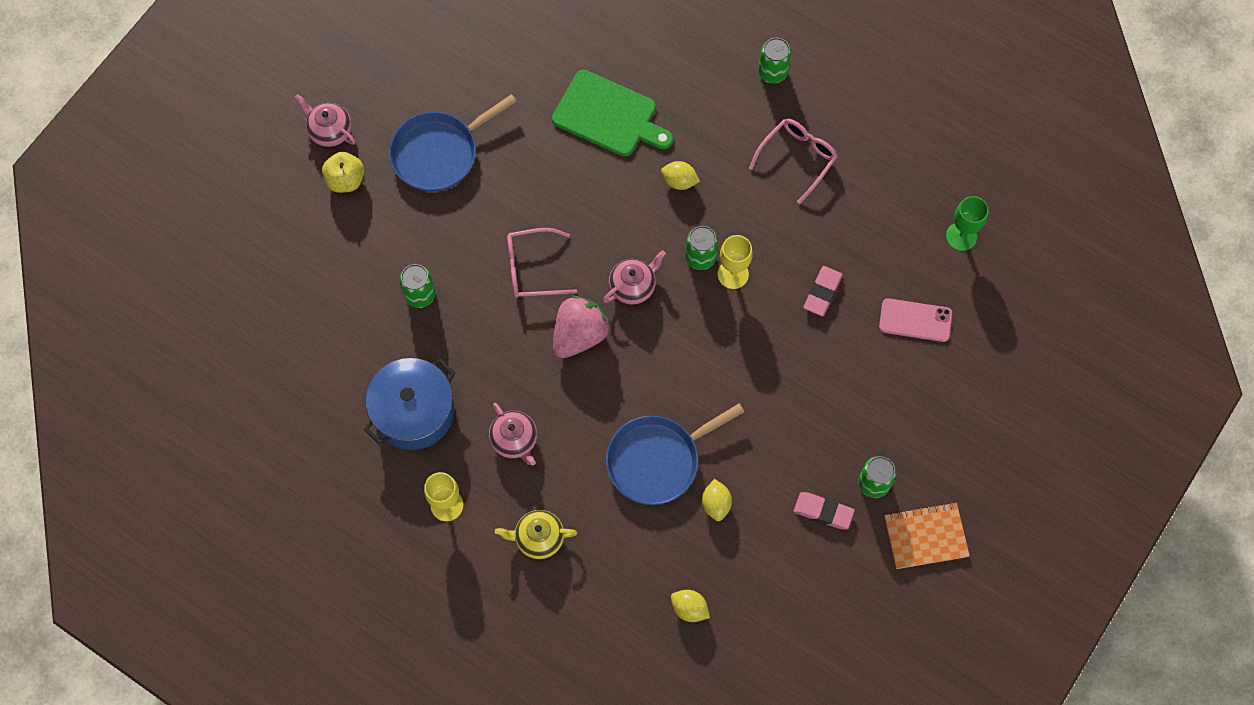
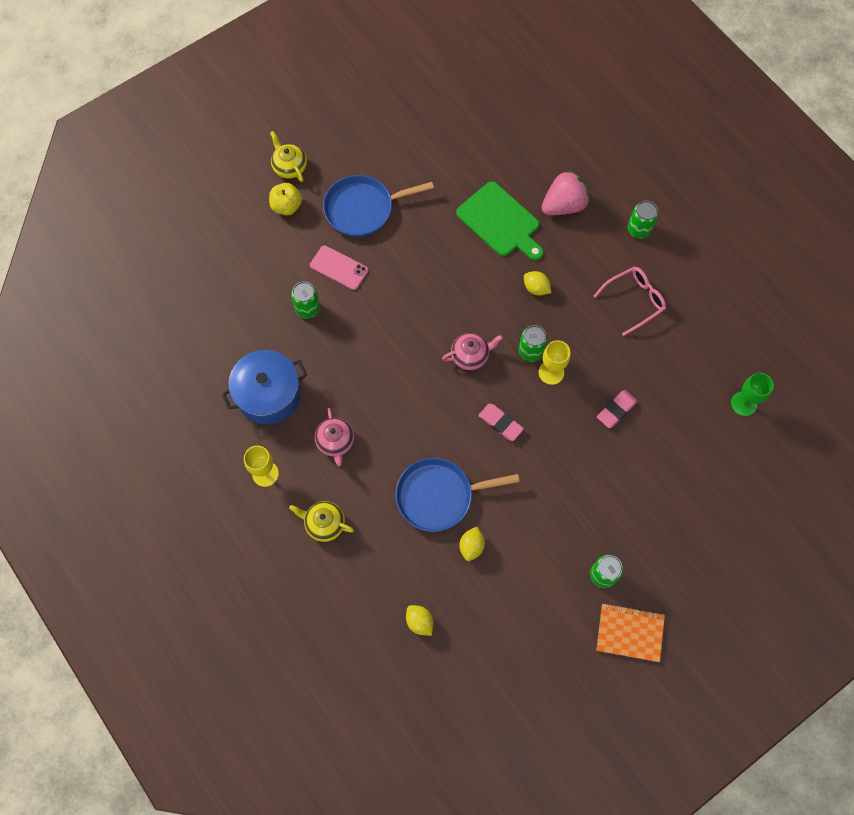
camera: 20 degrees right, 0 degrees up
pink teapot [295,94,356,147] -> yellow teapot [270,131,307,182]
pink glasses [507,228,577,298] -> none
pink strawberry [553,296,611,358] -> pink strawberry moved to [542,170,590,215]
pink eraser [794,492,855,529] -> pink eraser moved to [478,404,524,441]
pink phone [879,298,952,342] -> pink phone moved to [310,246,368,290]

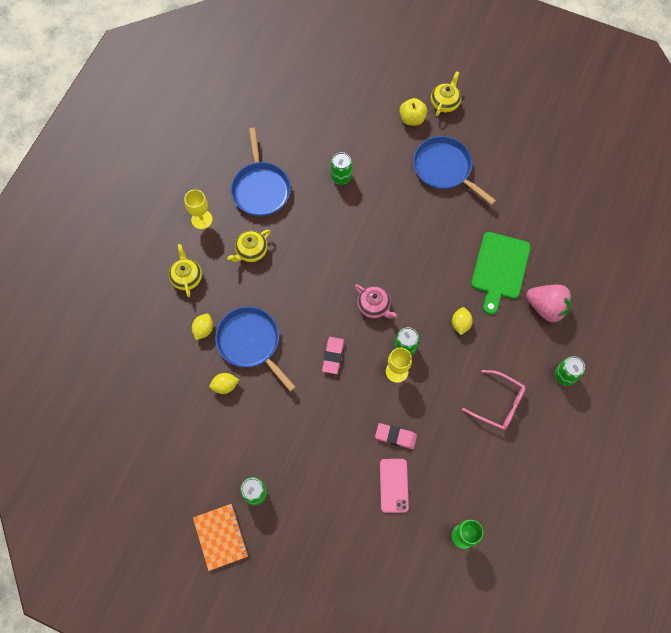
camera: 60 degrees right, 0 degrees up
blue pot [222,350,307,424] -> blue pan [231,128,291,216]
pink phone [310,246,368,290] -> pink phone moved to [380,459,409,513]
pink teapot [315,408,354,466] -> yellow teapot [227,229,270,262]
yellow lemon [406,605,433,636] -> yellow lemon moved to [192,314,213,340]

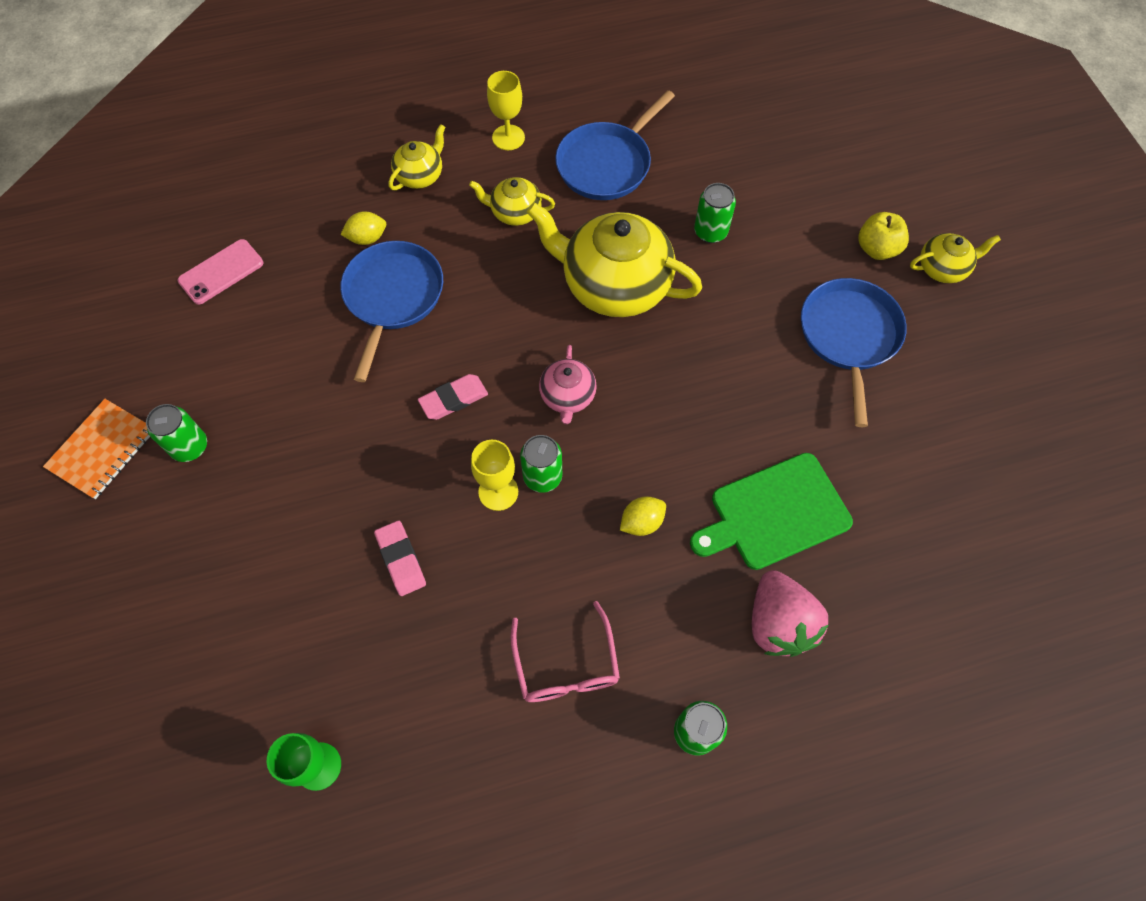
camera: 50 degrees right, 5 degrees down
yellow lemon [209,373,239,394] -> none
pink phone [380,459,409,513] -> pink phone moved to [178,239,263,305]
none -> yellow teapot [527,202,702,317]

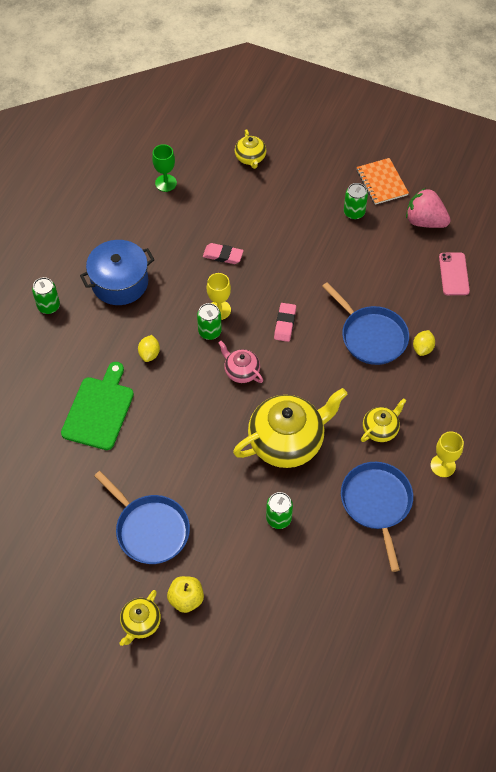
camera: 130 degrees right, 5 degrees down
yellow teapot [389,124,445,190] -> yellow teapot moved to [235,129,266,169]
pink glasses [511,601,620,702] -> blue pot [80,240,155,305]
pink strawberry [752,570,828,657] -> pink strawberry moved to [406,188,450,228]

